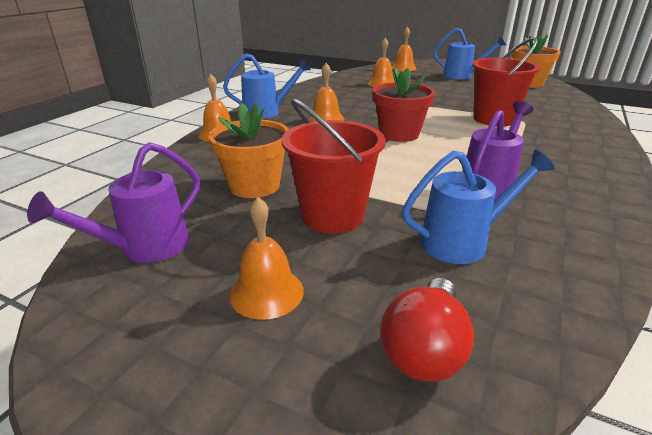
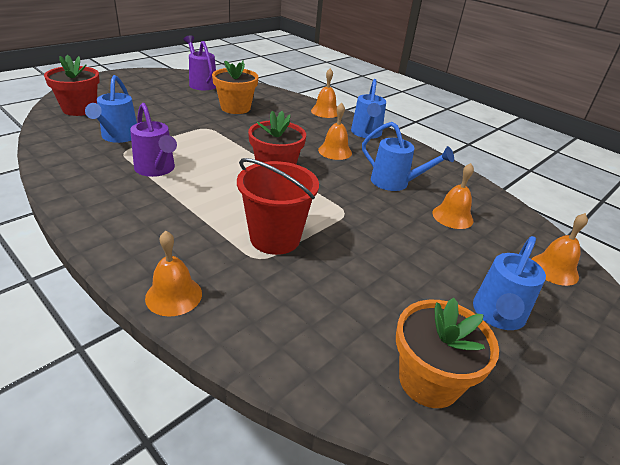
camera: 105 degrees right, 5 degrees up
orange bell [230,197,304,320] -> orange bell moved to [145,231,202,317]
red bucket [281,99,386,233] -> none
red light bulb [380,278,474,382] -> red flower pot [44,55,100,116]
none -> blue watering can [362,122,454,191]

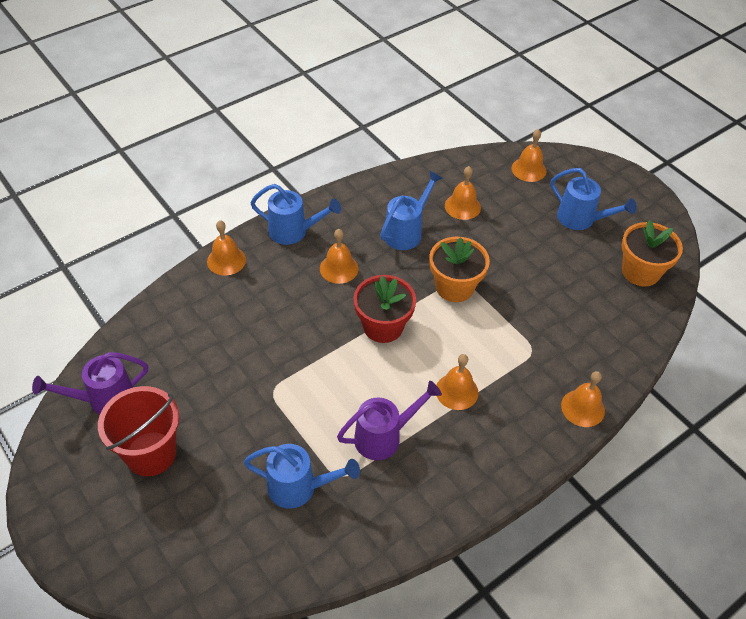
camera: 80 degrees left, 15 degrees up
red flower pot [44,55,100,116] -> none
orange flower pot [212,60,258,114] -> orange flower pot moved to [429,237,490,302]
red bucket [237,158,319,255] -> red bucket moved to [98,386,179,476]
none -> orange bell [437,354,479,410]

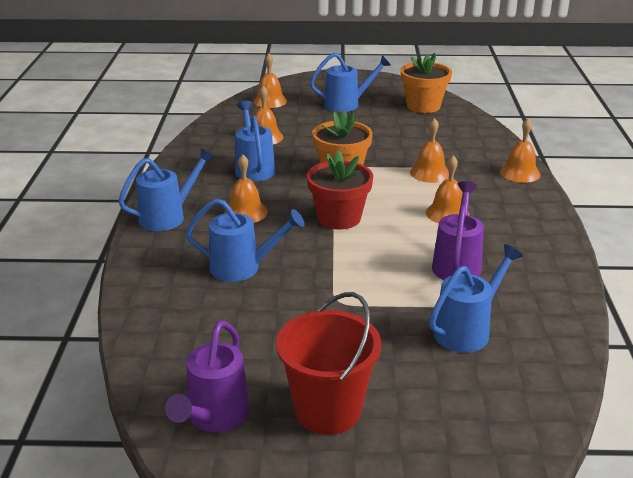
camera: 50 degrees left, 20 degrees down
orange bell [207,221,246,275] -> orange bell moved to [410,118,449,183]
none -> blue watering can [185,198,305,282]

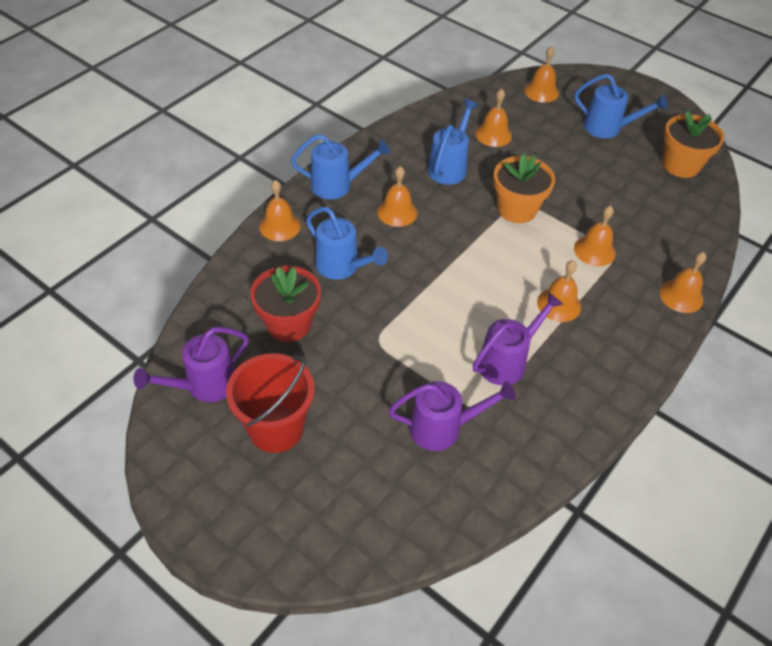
camera: 35 degrees right, 20 degrees up
red flower pot [307,150,373,230] -> red flower pot moved to [250,266,321,342]
blue watering can [429,244,523,353] -> purple watering can [389,381,516,451]
none -> orange bell [259,180,301,241]

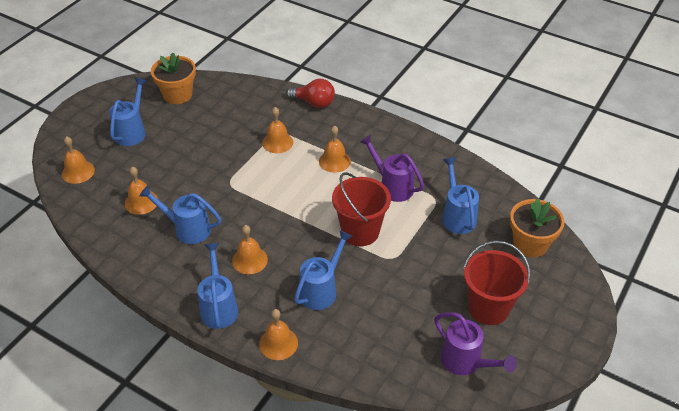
camera: 95 degrees left, 5 degrees down
red flower pot [250,266,321,342] -> none
purple watering can [389,381,516,451] -> blue watering can [442,157,479,234]
orange flower pot [493,153,555,223] -> orange flower pot moved to [510,199,565,257]
orange bell [660,252,706,313] -> red light bulb [286,79,335,108]
none -> red bucket [332,172,391,246]

